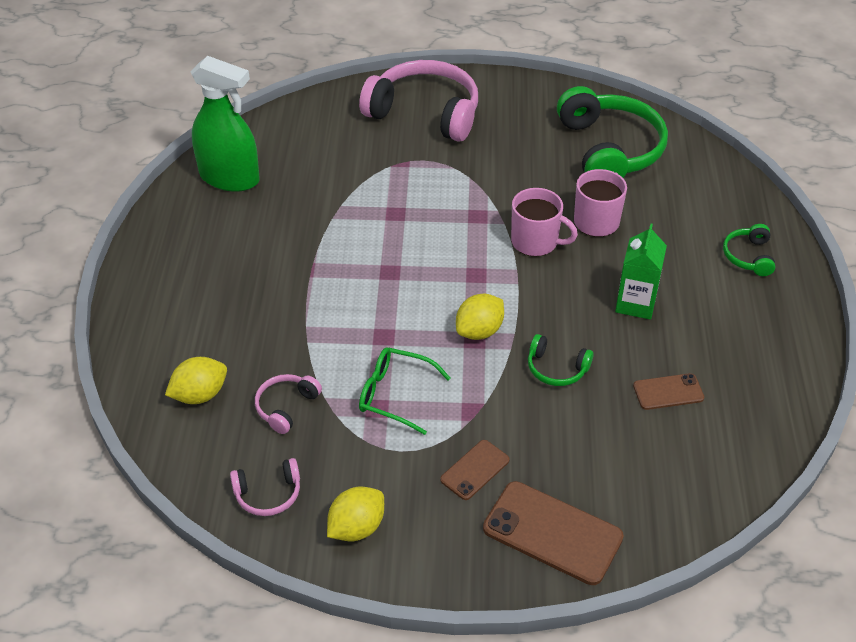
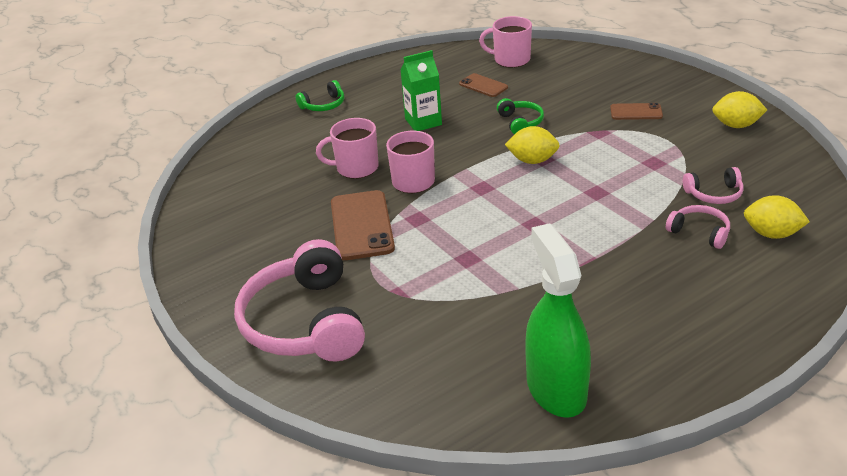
camera: 125 degrees left, 10 degrees down
pink headphones [230,458,300,516] -> pink headphones moved to [666,205,730,249]
green glasses [359,347,451,435] -> none
brown phone [483,481,624,585] -> brown phone moved to [331,190,395,260]
green headphones [557,86,668,178] -> none
none -> pink mug [479,16,532,68]

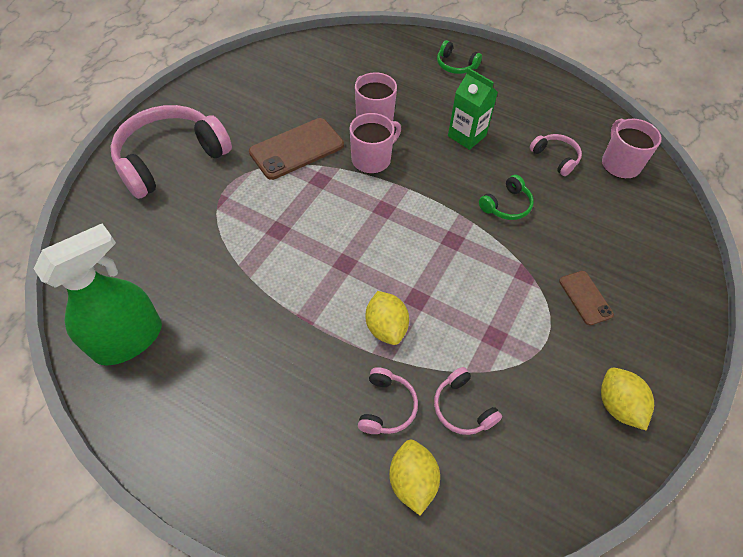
camera: 60 degrees right, 20 degrees up
brown phone [459,73,508,97] -> pink headphones [530,134,582,176]
yellow lemon [505,126,560,164] -> yellow lemon moved to [365,291,409,345]

